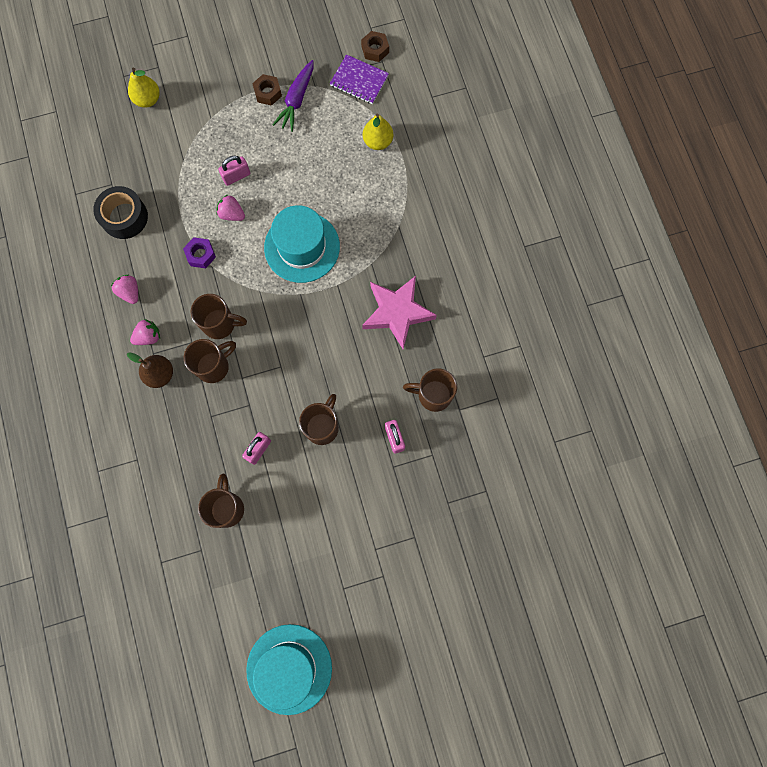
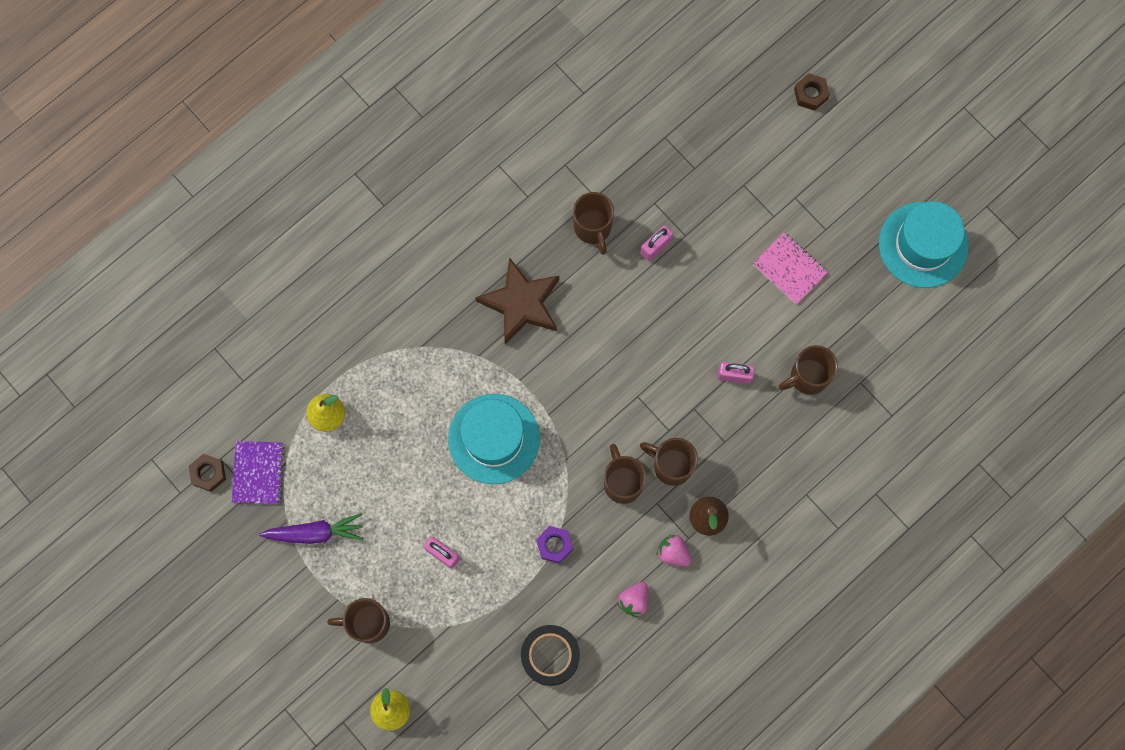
camera: 115 degrees left, 0 degrees up
pink strawberry [216,194,245,221] -> none
brown nut [252,74,282,106] -> brown nut moved to [794,73,830,111]
brown mug [299,394,339,445] -> brown mug moved to [327,598,390,643]
pink star [362,276,437,349] -> brown star [475,257,559,345]
none -> pink notebook [753,232,828,305]

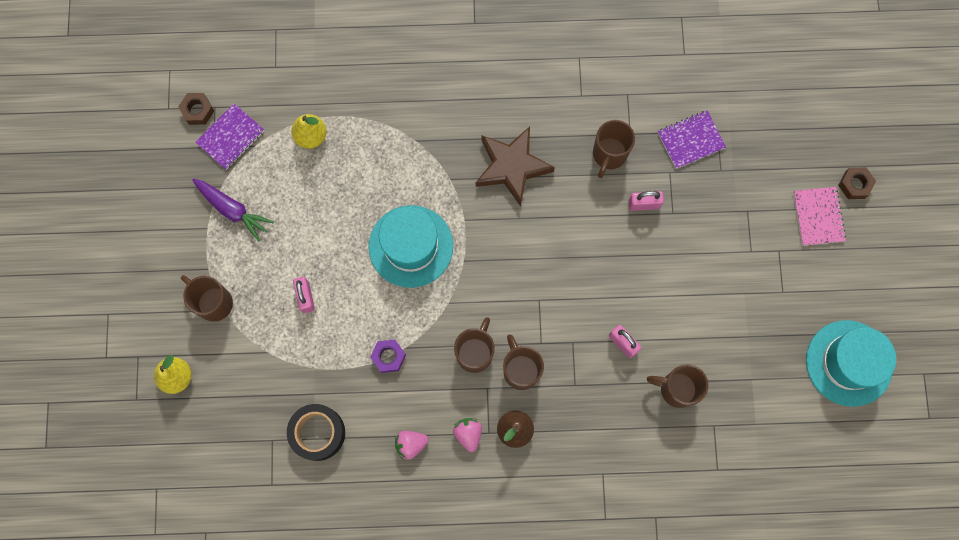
camera: 40 degrees right, 0 degrees up
pink notebook [753,232,828,305] -> pink notebook moved to [793,187,846,246]
none -> purple notebook [658,110,726,169]

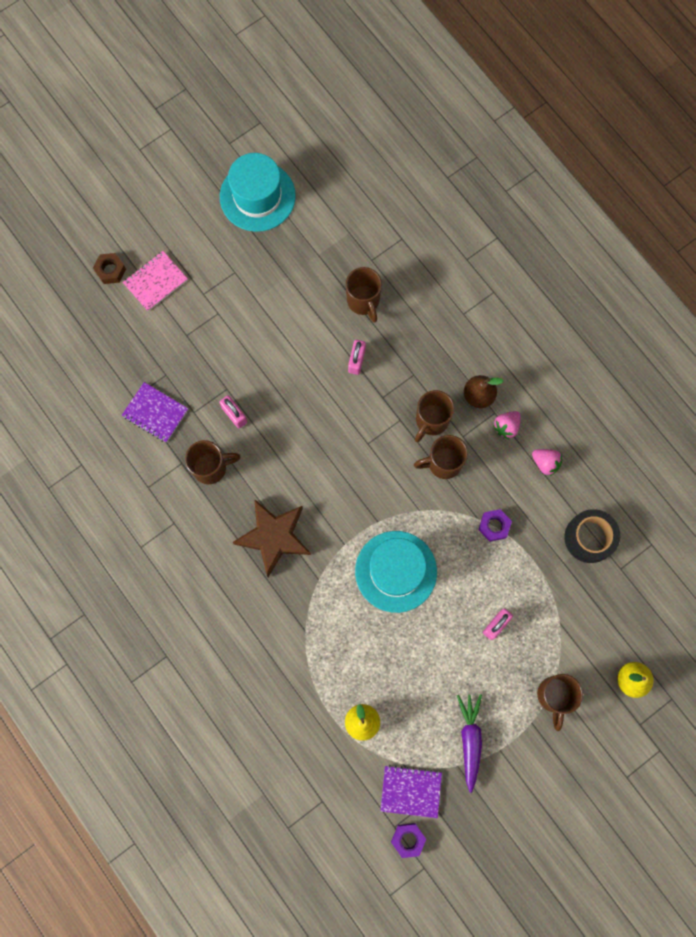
camera: 125 degrees left, 0 degrees up
brown nut [178,93,214,125] -> purple nut [391,823,426,858]

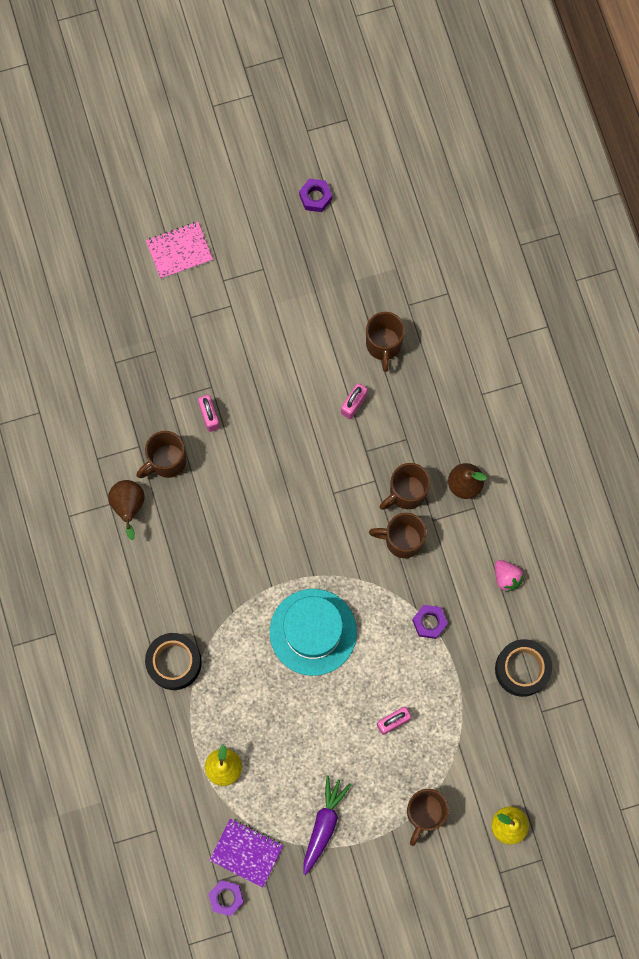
camera: 20 degrees right, 0 degrees up
brown nut [93,253,126,284] -> none
purple notebook [122,382,188,443] -> none
brown mug [185,440,241,484] -> brown mug turned 135 degrees clockwise [137,431,186,478]
turquoise hat [220,153,296,232] -> purple nut [299,178,332,212]
brown star [232,499,311,577] -> none
pink strawberry [493,411,521,440] -> none
none -> brown pear [108,480,144,541]
none -> black tape [145,633,202,690]

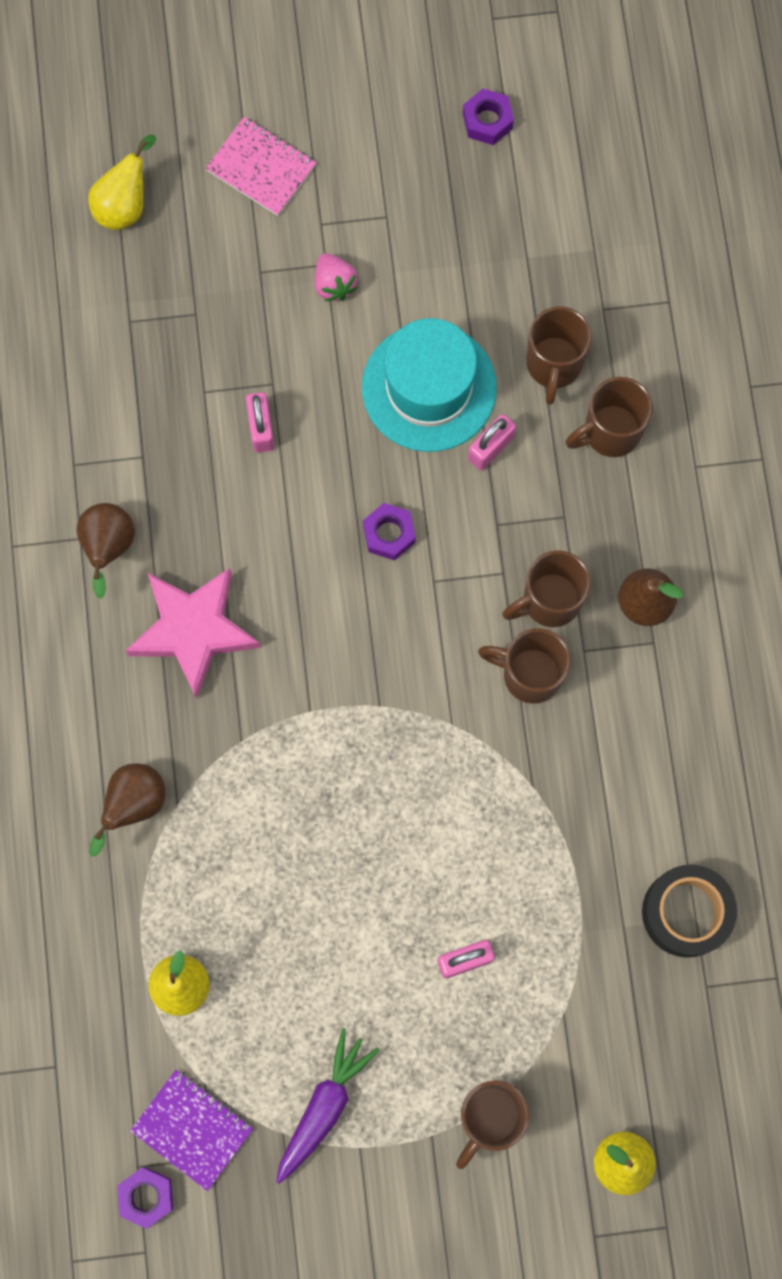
camera: 10 degrees right, 0 degrees up
brown mug [137,431,186,478] -> brown mug moved to [566,377,653,457]
black tape [145,633,202,690] -> brown pear [89,763,165,857]
pink notebook [146,222,213,279] -> pink notebook turned 45 degrees clockwise [206,117,316,216]
turquoise hat [270,589,357,676] -> turquoise hat moved to [362,318,497,452]
purple nut [412,605,448,639] -> purple nut moved to [363,503,416,561]
pink strawberry [495,560,524,592] -> pink strawberry moved to [315,253,358,301]
none -> yellow pear [88,135,156,230]
none -> pink star [125,568,261,699]

